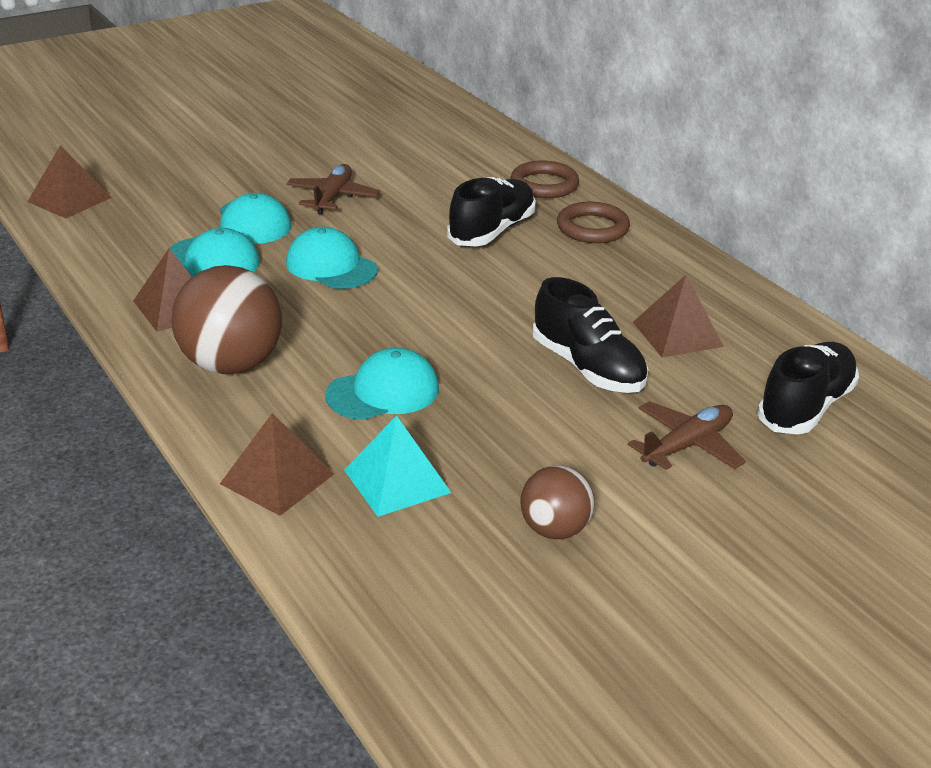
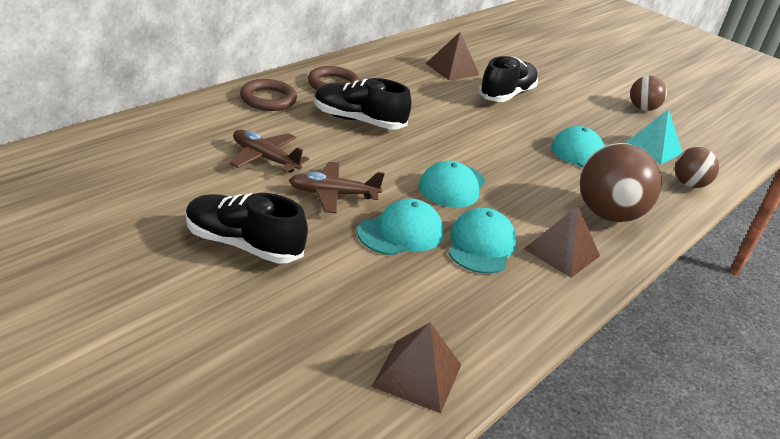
camera: 110 degrees left, 0 degrees up
brown pyramid [220,413,334,516] -> brown ball [675,147,719,188]
brown plane [628,401,746,470] -> brown plane moved to [230,129,309,173]
black shoe [757,342,859,435] -> black shoe moved to [186,193,308,264]

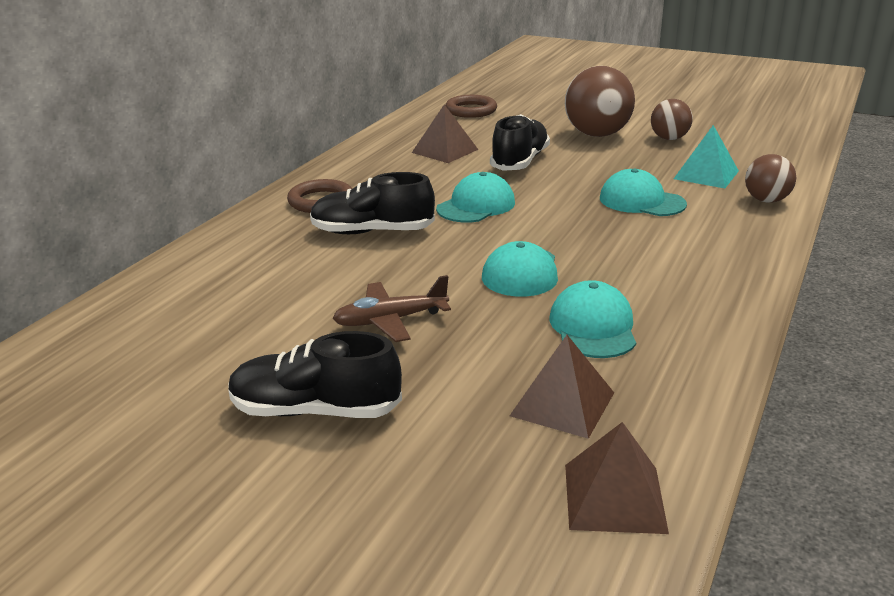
camera: 10 degrees left, 5 degrees down
brown plane [230,129,309,173] -> none
brown ring [240,79,297,111] -> brown ring moved to [445,95,497,118]
turquoise cap [357,199,443,255] -> turquoise cap moved to [436,172,515,222]
brown pyramid [524,206,600,278] -> brown pyramid moved to [510,335,614,439]
brown ball [579,143,662,222] -> brown ball moved to [565,66,635,137]

